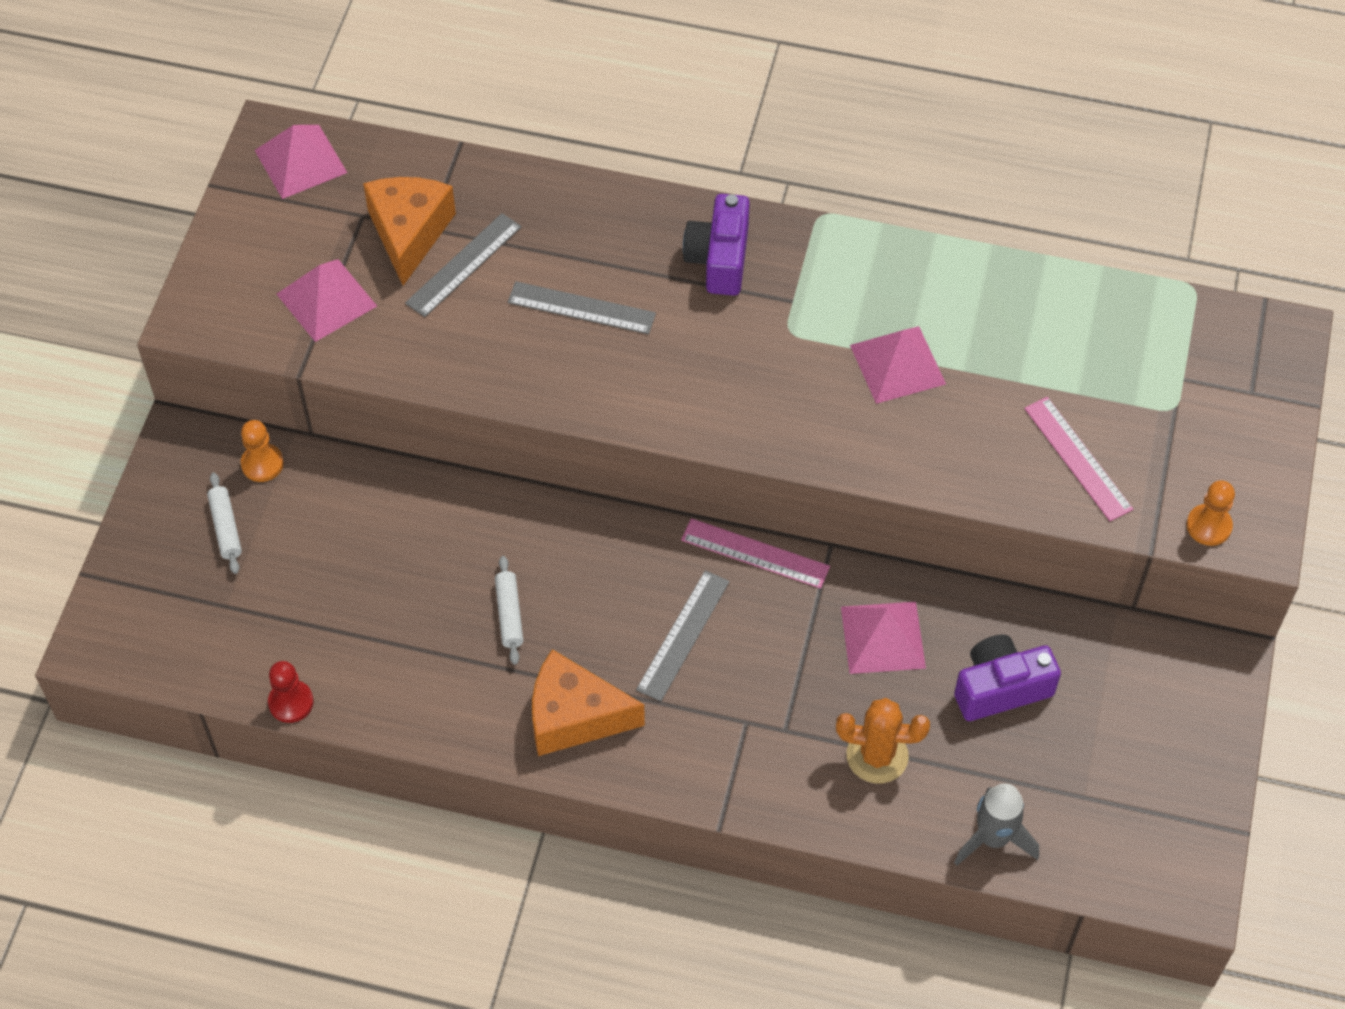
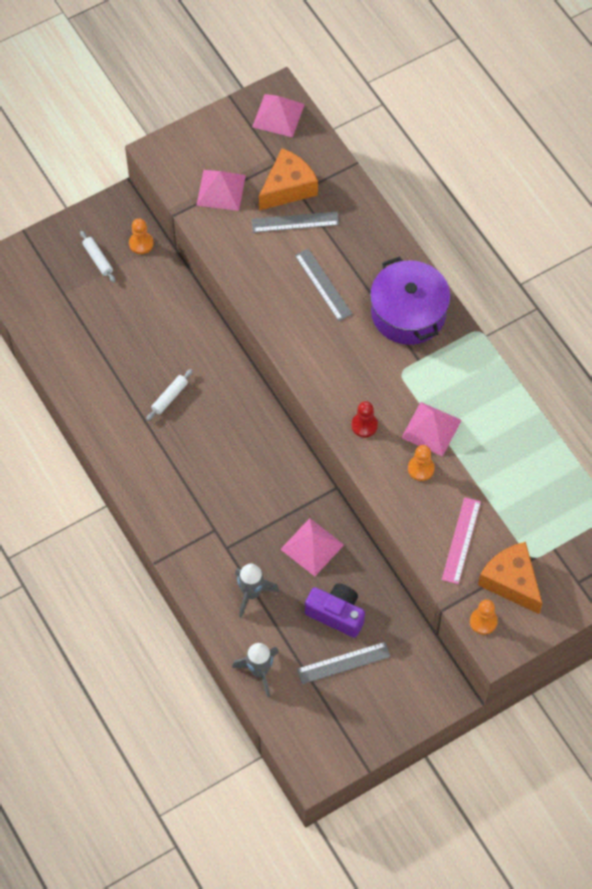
camera: 45 degrees right, 5 degrees up
white rolling pin [207,473,242,574] -> white rolling pin turned 60 degrees counterclockwise [80,231,115,282]
red pawn [268,661,314,723] -> red pawn moved to [351,401,378,437]
orange cheese [532,649,645,756] -> orange cheese moved to [478,542,542,614]
grey ruler [636,570,730,702] -> grey ruler moved to [297,642,391,684]
pink ruler [681,518,830,589] -> none
purple camera [683,194,750,296] -> purple pot [370,257,451,345]
orange cactus [836,698,930,783] -> grey rocket [235,563,279,618]
none -> orange pawn [408,445,435,481]

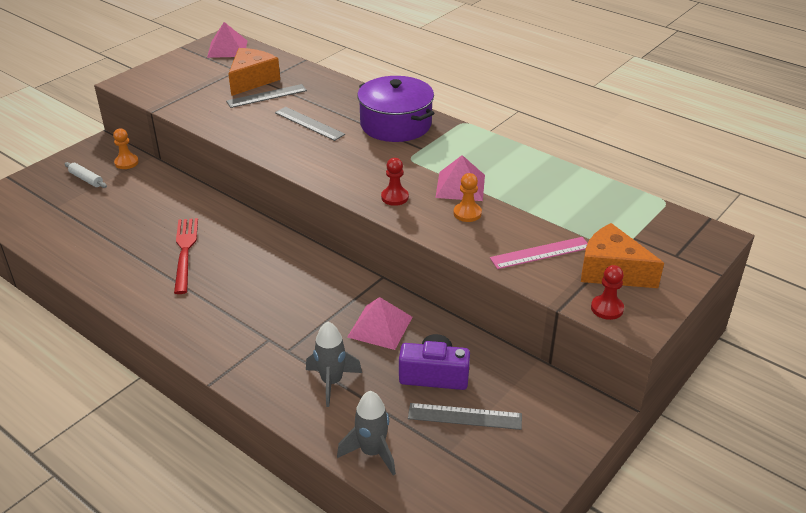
camera: 20 degrees left, 25 degrees down
white rolling pin [146,369,193,421] -> red fork [174,218,198,294]
pink pyramid [196,170,246,211] -> none
grey ruler [297,642,391,684] -> grey ruler turned 45 degrees clockwise [408,403,522,430]
pink ruler [442,497,481,584] -> pink ruler turned 75 degrees clockwise [490,237,588,269]
orange pawn [470,599,498,635] -> red pawn [591,265,624,320]

